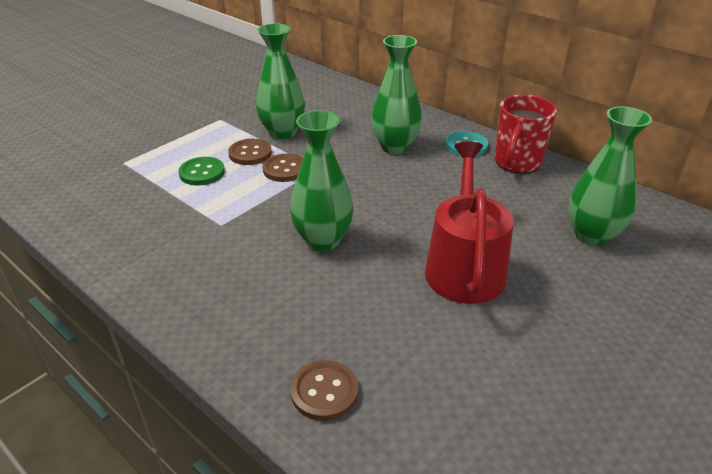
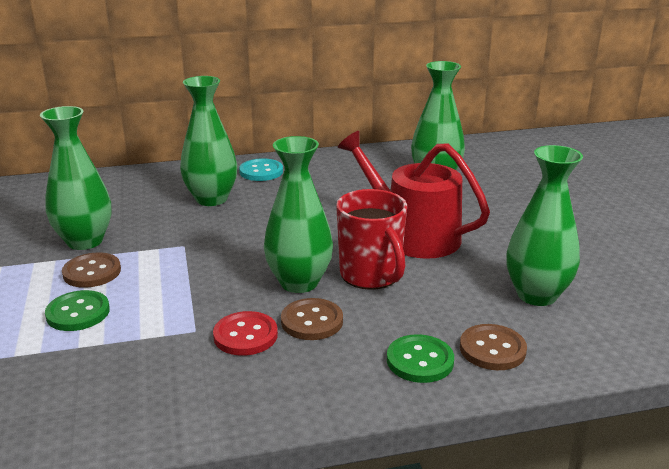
camera: 55 degrees left, 10 degrees down
brown button [263,154,303,182] -> brown button moved to [281,298,343,340]
red mug [495,95,557,174] -> red mug moved to [336,189,407,290]
none -> red button [213,311,278,356]
none -> green button [387,334,454,383]
none -> green vase [506,145,583,306]

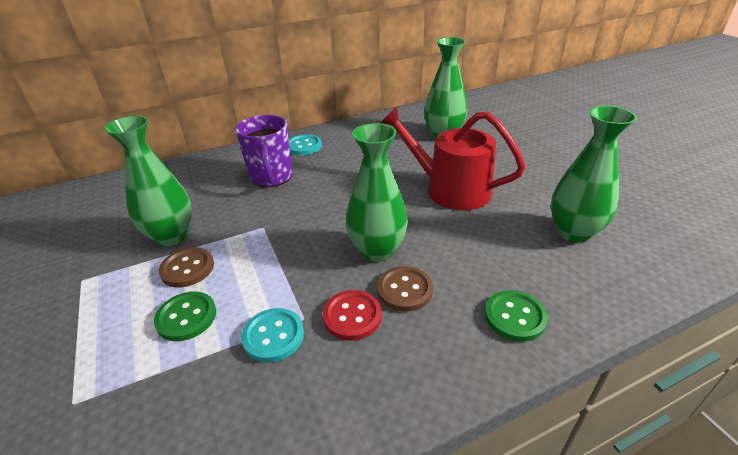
camera: 10 degrees left, 10 degrees up
green vase [180,76,237,206] -> purple mug [235,115,293,188]
red mug [336,189,407,290] -> none
brown button [460,324,527,370] -> none
none -> turquoise button [241,308,304,363]

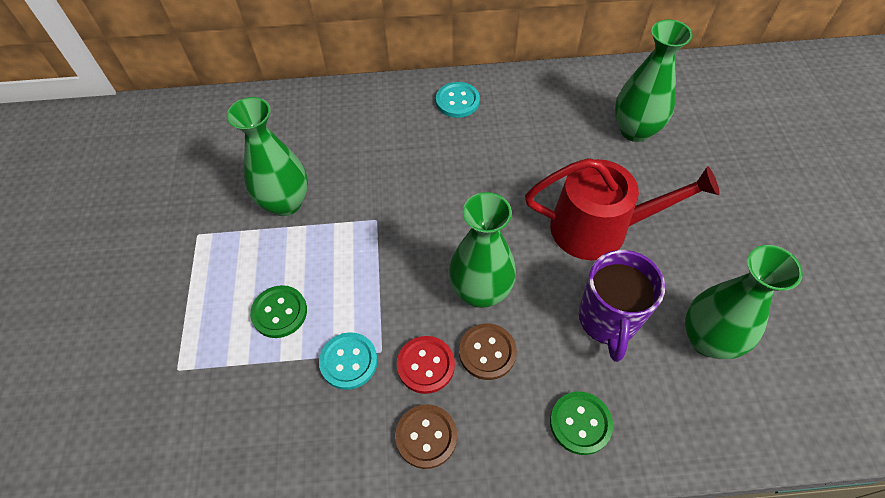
camera: 20 degrees right, 20 degrees up
brown button [159,247,214,288] -> brown button moved to [395,404,457,469]
purple mug [235,115,293,188] -> purple mug moved to [579,250,665,362]
red watering can [380,107,526,211] -> red watering can turned 135 degrees clockwise [525,158,720,260]

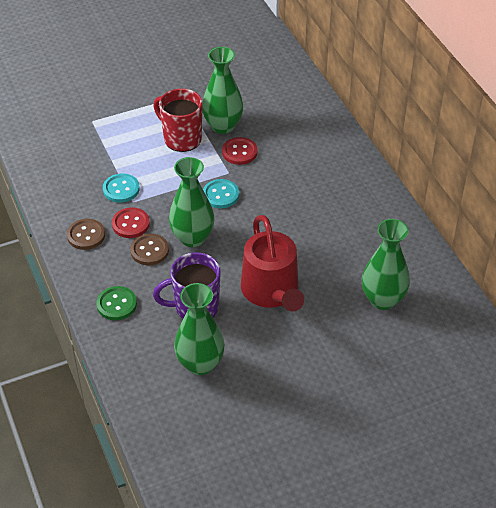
camera: 70 degrees right, 10 degrees down
green button [250,285,307,338] -> none
turquoise button [436,82,480,118] -> turquoise button moved to [203,179,239,208]
none -> red mug [153,88,203,152]
none -> red button [222,137,258,165]

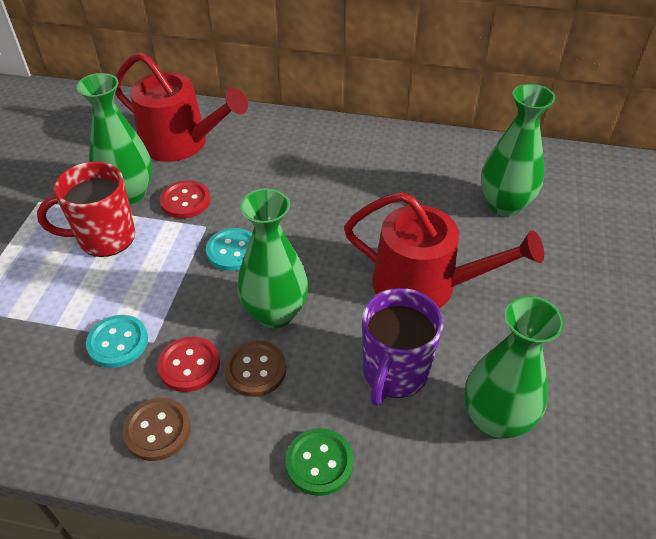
camera: 55 degrees left, 0 degrees up
none -> red watering can [115,52,248,162]

